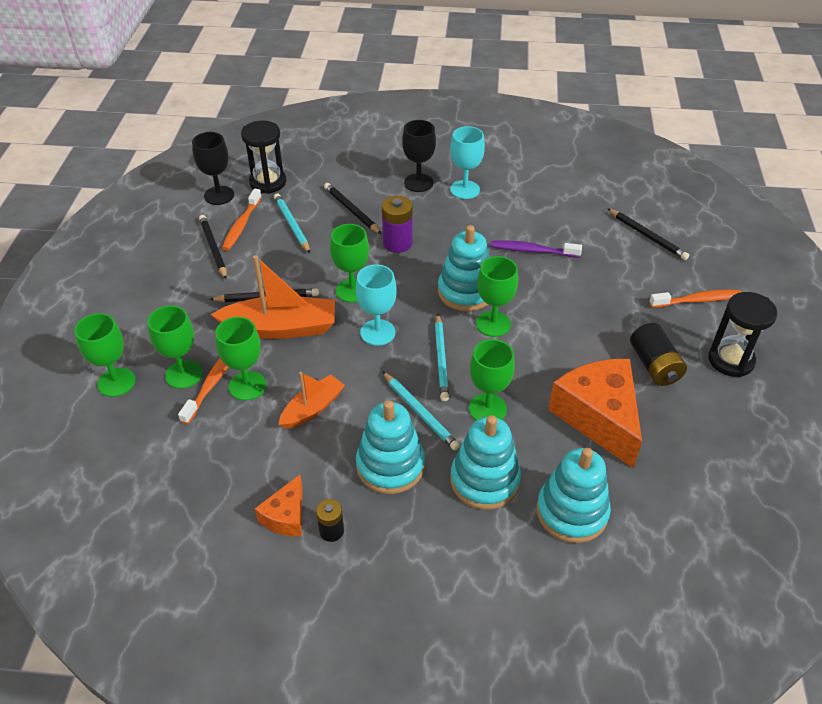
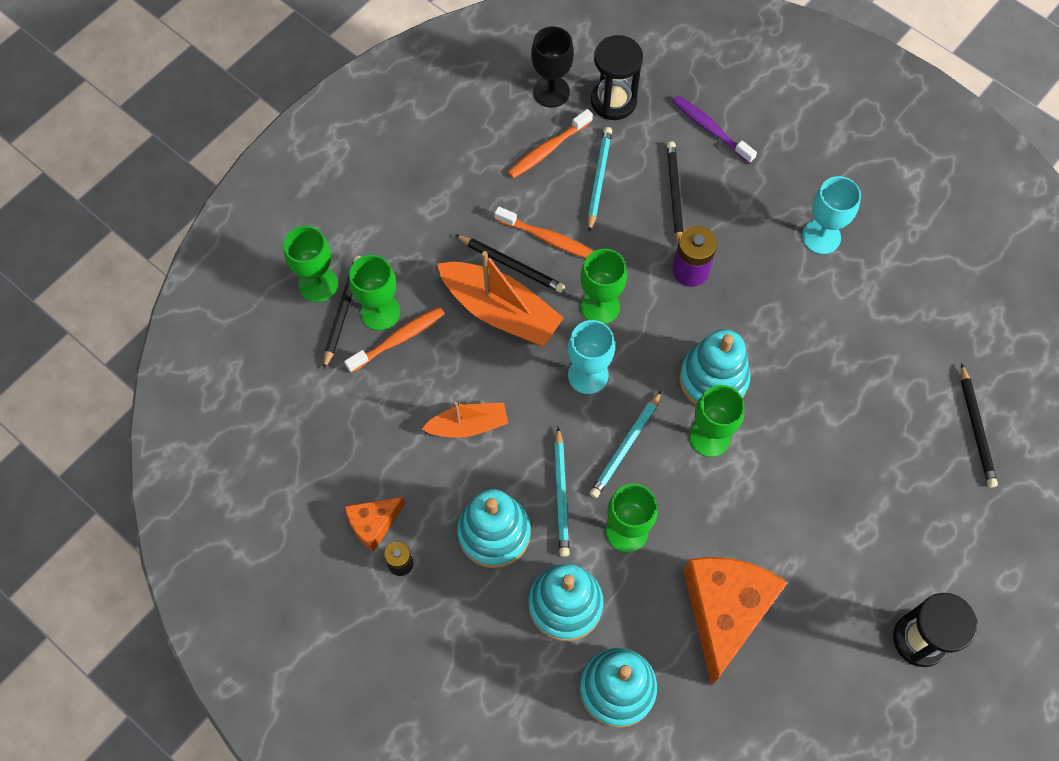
camera: 35 degrees right, 20 degrees up
black pencil [199,215,227,279] -> black pencil moved to [324,256,361,369]
green goblet [215,317,266,401] -> none
black goblet [402,120,436,192] -> none
purple toothbrush [491,240,582,258] -> purple toothbrush moved to [672,95,757,164]
black battery [630,323,687,386] -> none
orange toothbrush [649,289,741,308] -> orange toothbrush moved to [495,206,593,258]

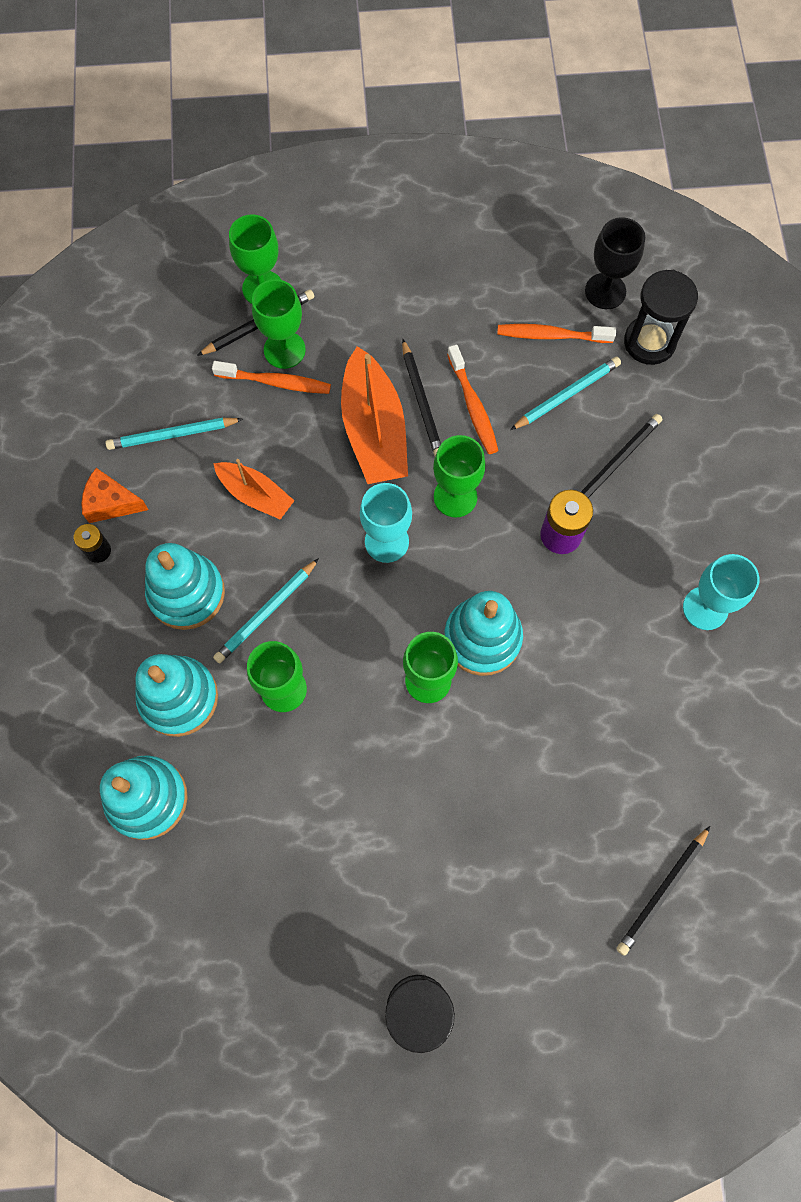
camera: 45 degrees right, 5 degrees up
turquoise pencil [589,390,662,498] -> turquoise pencil moved to [105,418,243,450]
purple toothbrush [672,95,757,164] -> none
orange cheese [684,557,788,686] -> none

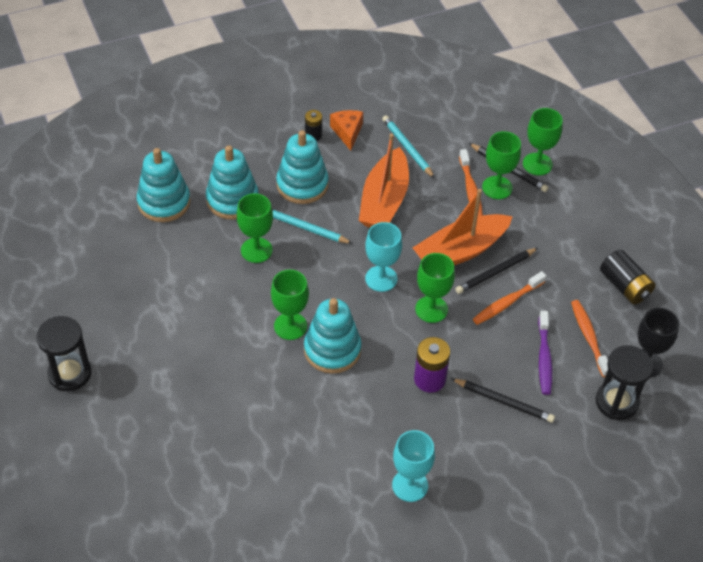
camera: 70 degrees right, 20 degrees down
orange boat [213,459,295,520] -> orange boat [359,133,409,228], size x1.68
turquoise pencil [510,357,621,430] -> purple toothbrush [538,311,552,395]
black pencil [616,826,710,956] -> none
none -> black battery [600,250,656,305]

